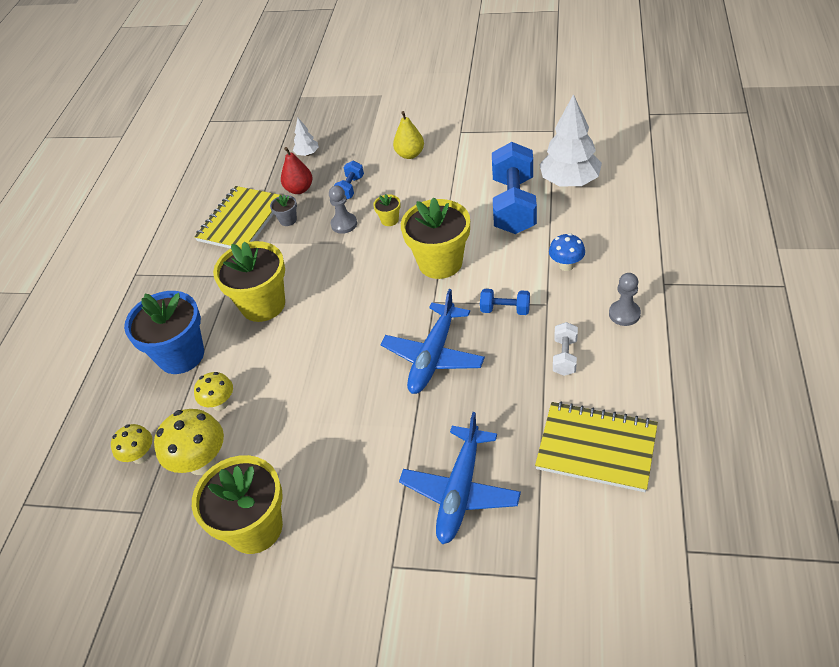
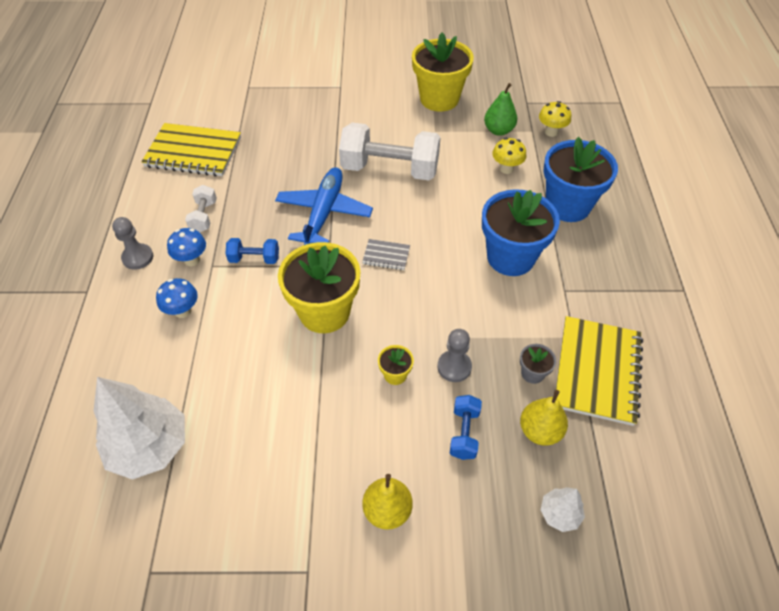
camera: 165 degrees right, 5 degrees up
yellow mushroom [154,409,224,475] -> green pear [484,83,517,136]
yellow flower pot [213,241,285,322] -> blue flower pot [482,189,560,276]
red pear [281,147,312,194] -> yellow pear [520,390,568,446]
blue plane [399,412,521,544] -> none
blue dumbbell [492,142,537,234] -> none
none -> blue mushroom [167,228,206,266]
none -> white dumbbell [339,123,441,181]
none -> grey notebook [362,239,410,270]

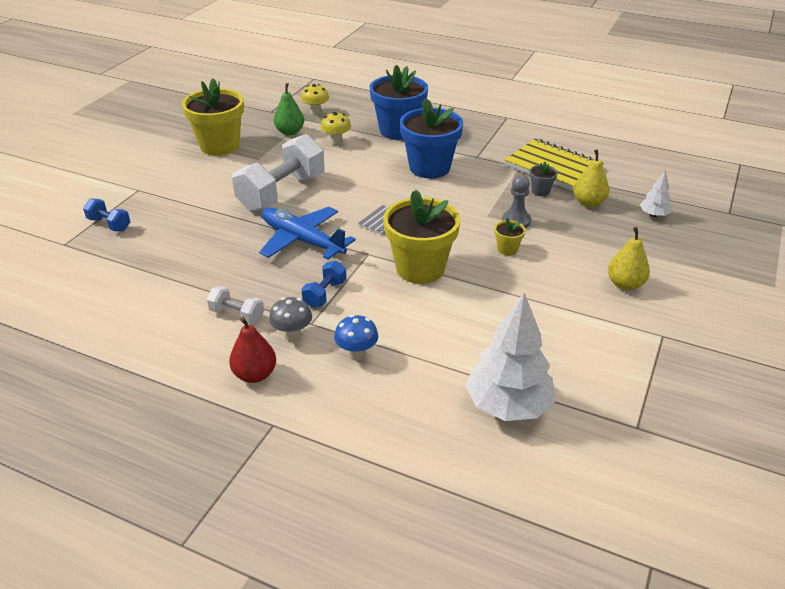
camera: 65 degrees left, 15 degrees down
grey pawn [112,217,153,270] -> red pear [229,317,276,383]
yellow notebook [141,123,241,176] -> none
blue mushroom [167,228,206,266] -> grey mushroom [269,297,312,341]
blue dumbbell [450,395,482,460] -> blue dumbbell moved to [83,198,130,231]

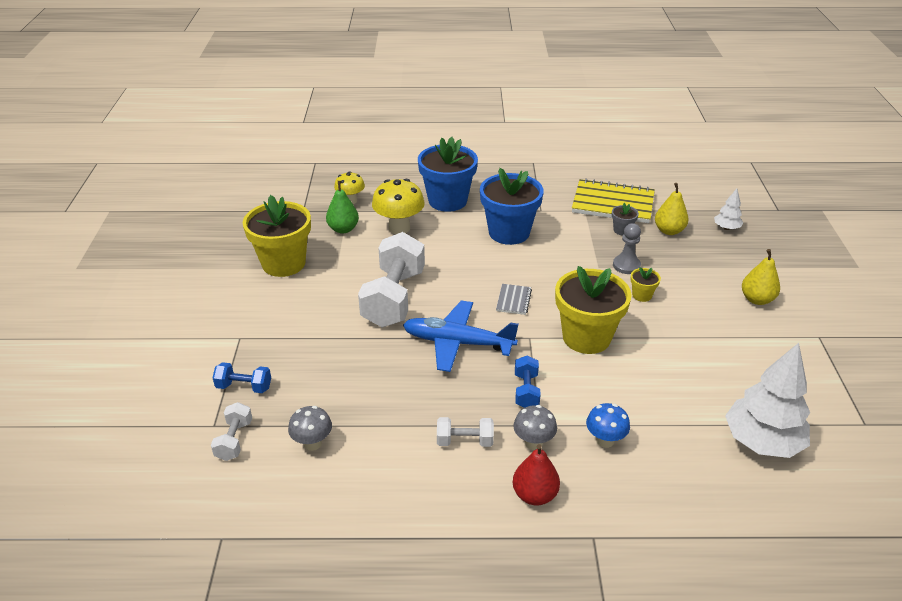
camera: 25 degrees left, 0 degrees up
yellow mushroom [321,112,351,145] -> yellow mushroom [372,179,425,234], size x1.64
none -> white dumbbell [211,402,252,461]
none -> grey mushroom [288,406,332,451]

